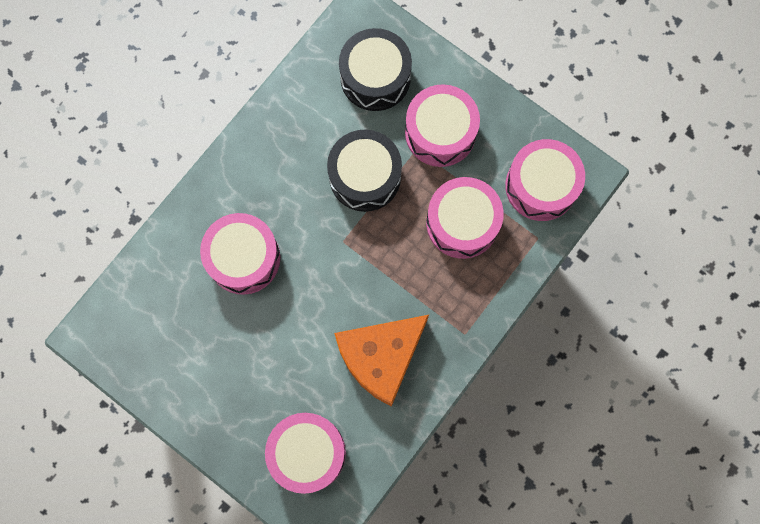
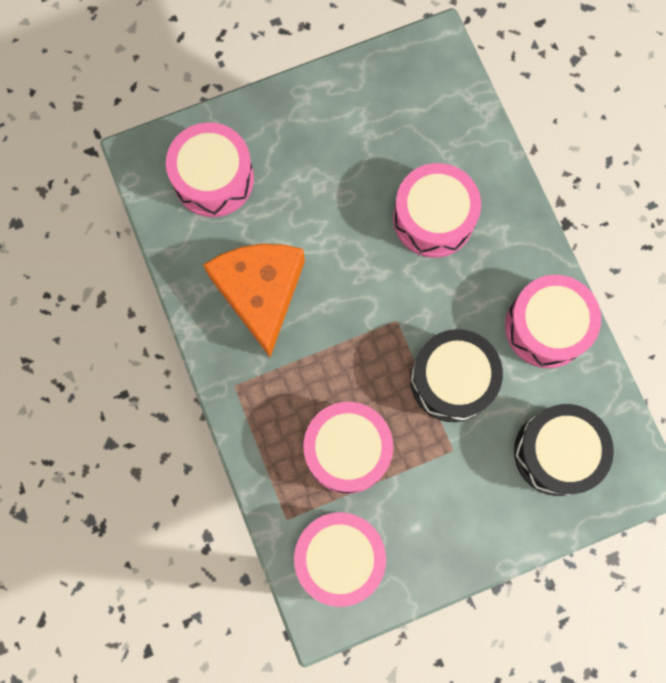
camera: 120 degrees right, 0 degrees up
pink drum [405,84,480,167] -> pink drum moved to [505,275,601,368]

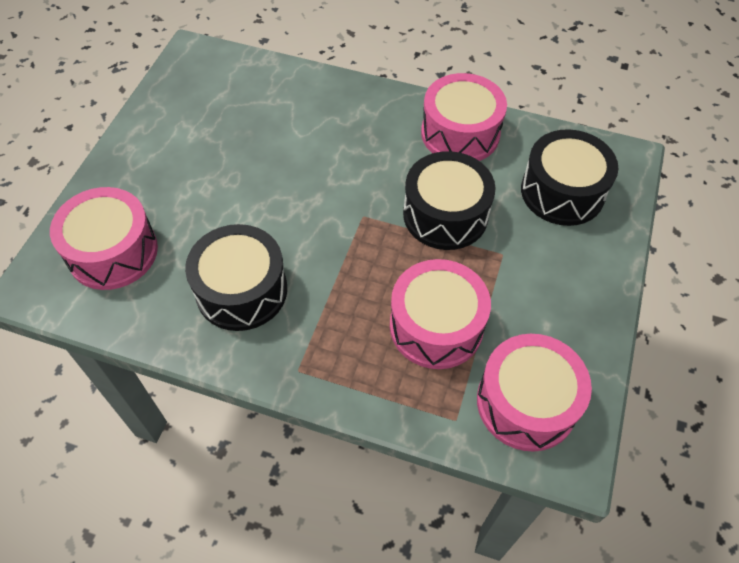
camera: 50 degrees left, 20 degrees down
orange cheese [203,244,305,357] -> black drum [185,224,287,331]
pink drum [393,163,481,258] -> none

